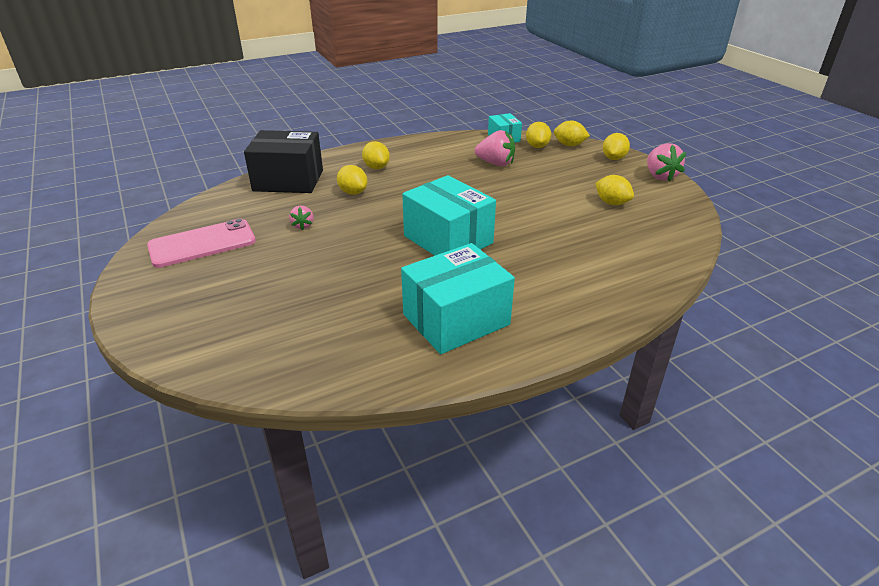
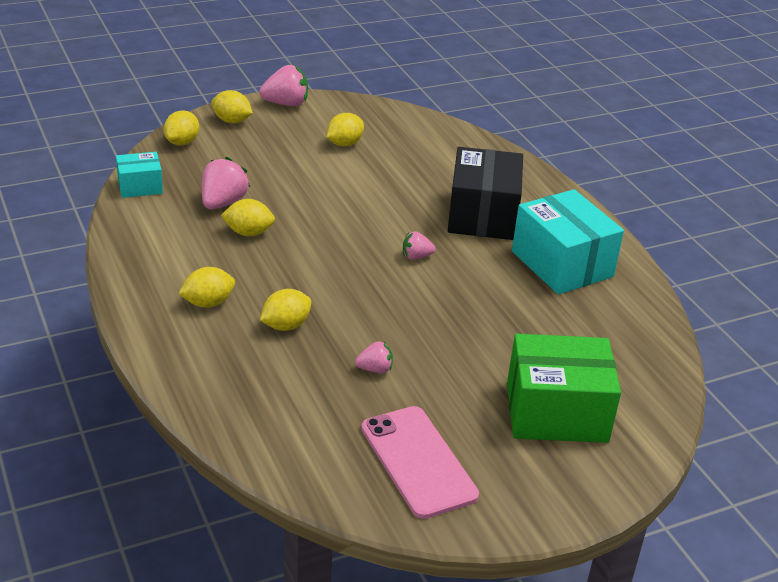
camera: 90 degrees left, 0 degrees up
black box [244,130,323,193] -> black box moved to [448,147,523,240]
turquoise box [402,175,496,256] -> pink strawberry [403,231,436,260]
yellow lemon [526,122,551,148] -> yellow lemon moved to [221,199,275,236]
none -> green box [507,334,621,443]

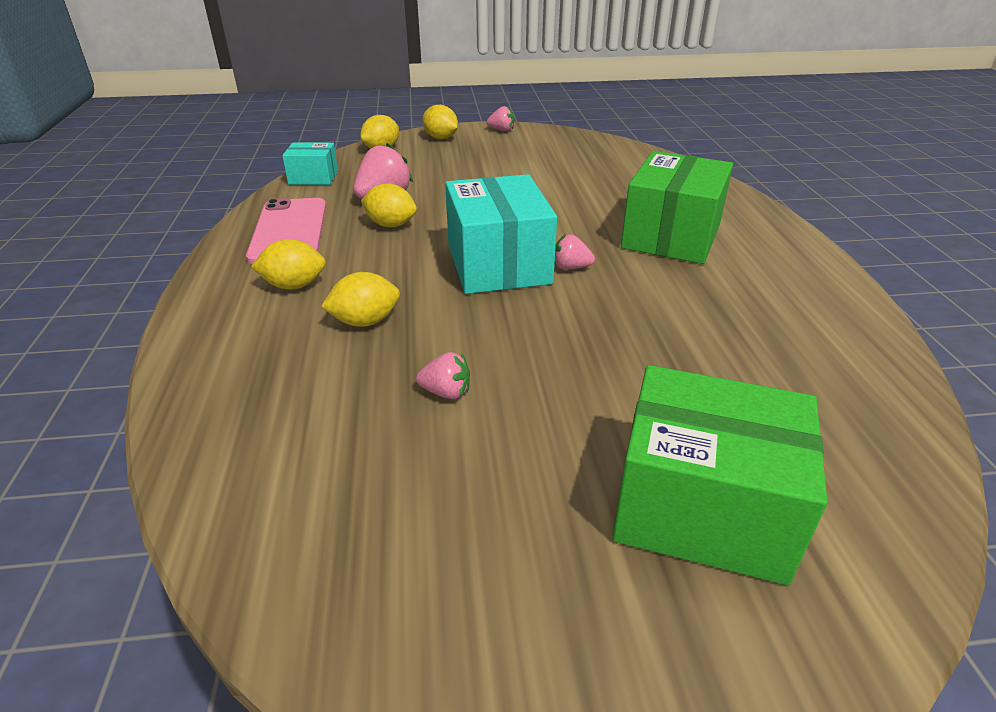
camera: 20 degrees right, 0 degrees up
pink strawberry [259,65,308,106] -> pink strawberry [487,106,514,131], size x0.57
yellow lemon [327,113,364,146] -> none
pink phone [361,406,479,519] -> pink phone moved to [246,198,326,264]
black box [448,147,523,240] -> green box [621,151,733,264]
turquoise box [512,189,624,294] -> turquoise box moved to [445,174,557,294]

